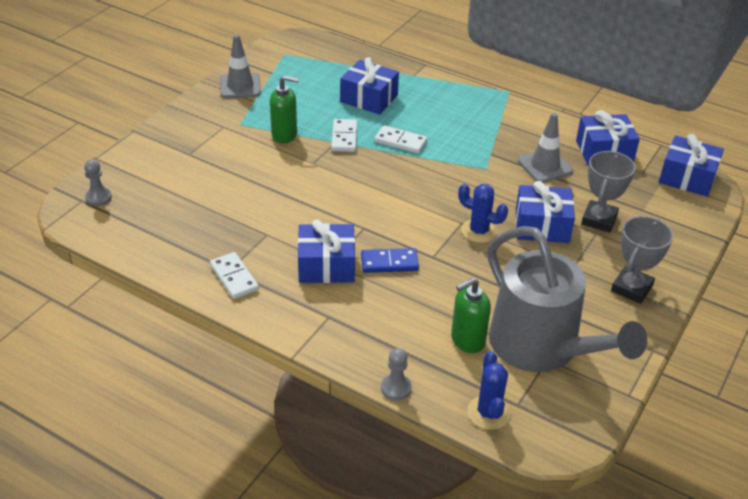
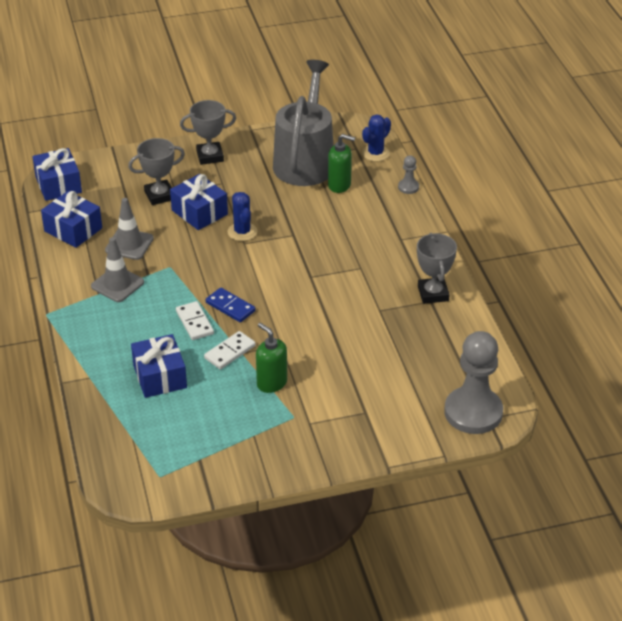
camera: 135 degrees left, 0 degrees up
grey pawn [84,160,112,206] -> grey pawn [444,331,503,434], size x2.33
white domino [210,252,259,299] -> grey trophy [417,233,457,304]
grey traffic cone [220,34,261,98] -> grey traffic cone moved to [91,237,144,302]
blue gift [298,220,355,283] -> none
blue domino [361,248,419,273] -> blue domino moved to [206,288,256,322]

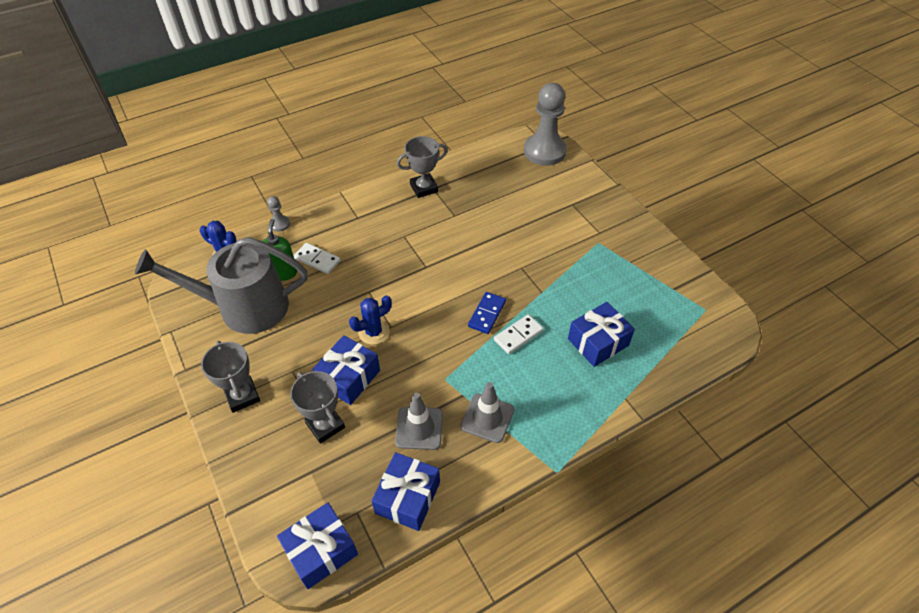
camera: 105 degrees left, 10 degrees up
white domino [204,331,256,370] -> white domino moved to [294,243,340,274]
green soap dispenser [256,323,287,393] -> none

